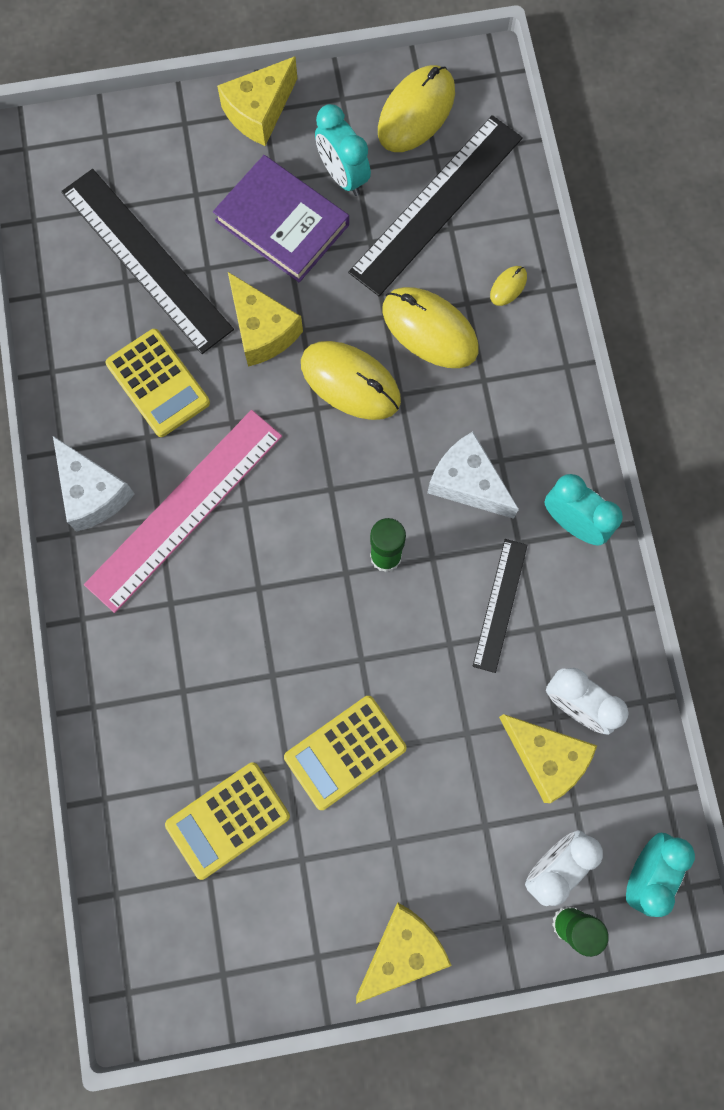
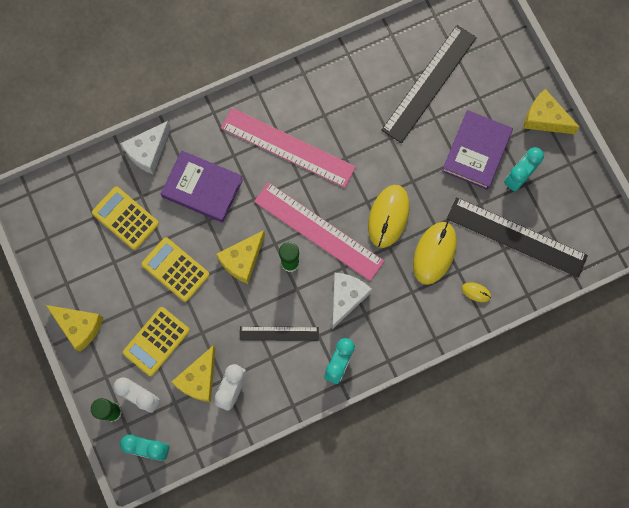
camera: 75 degrees right, 0 degrees up
white cheese [53,436,135,531] -> white cheese moved to [120,121,171,174]
yellow calculator [106,329,210,437] -> yellow calculator moved to [123,307,190,376]
yellow cheese [228,272,303,367] -> yellow cheese moved to [216,230,265,284]
yellow mouse [378,65,455,152] -> none
none -> purple book [161,150,243,223]
none -> pink ruler [254,182,384,281]

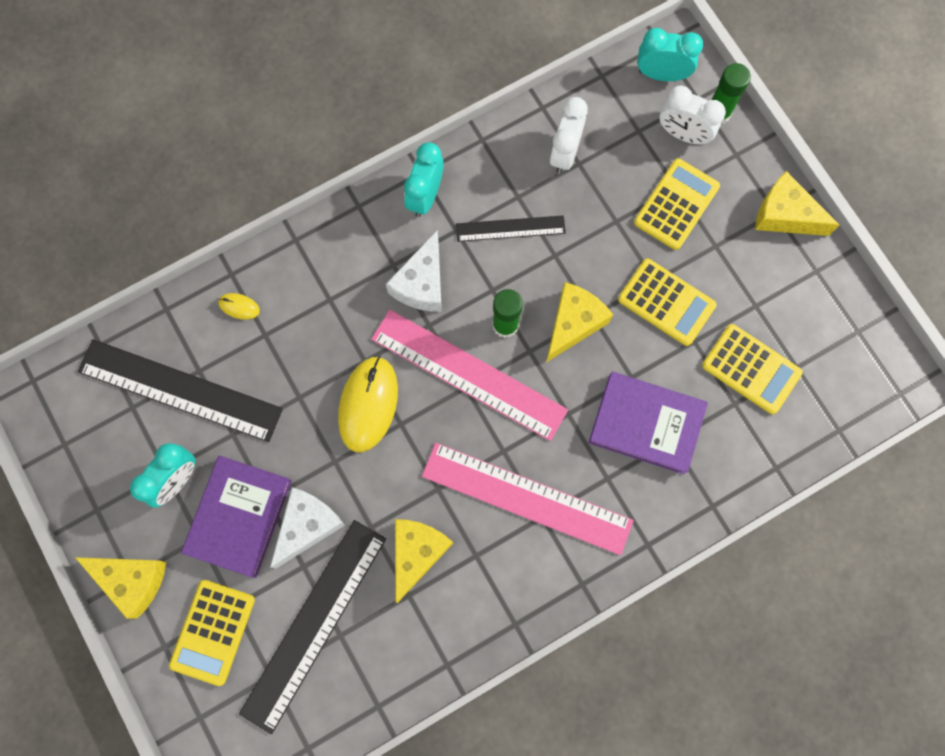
camera: 175 degrees right, 0 degrees up
white cheese [120,121,171,174] -> white cheese moved to [270,487,345,568]
yellow cheese [172,345,215,402] -> yellow cheese moved to [395,519,453,603]
yellow mouse [413,222,457,285] -> none
none -> yellow calculator [169,580,255,686]

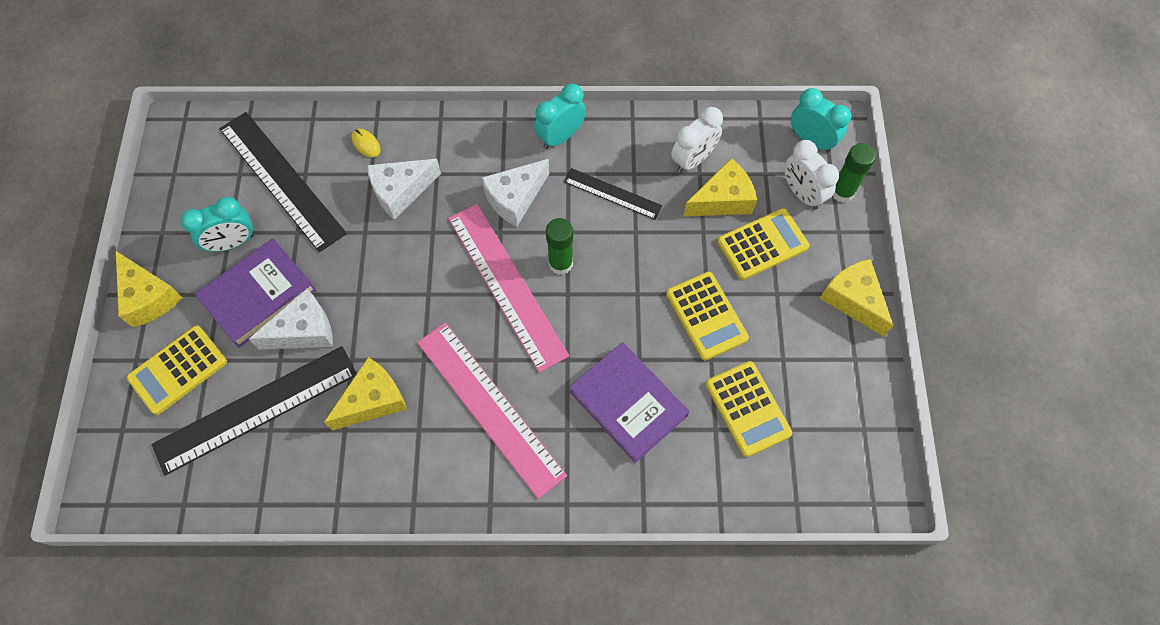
camera: 30 degrees right, 10 degrees down
yellow mouse [338,356,398,452] -> none
yellow cheese [546,282,613,362] -> yellow cheese moved to [683,158,757,217]
none -> white cheese [367,159,441,220]

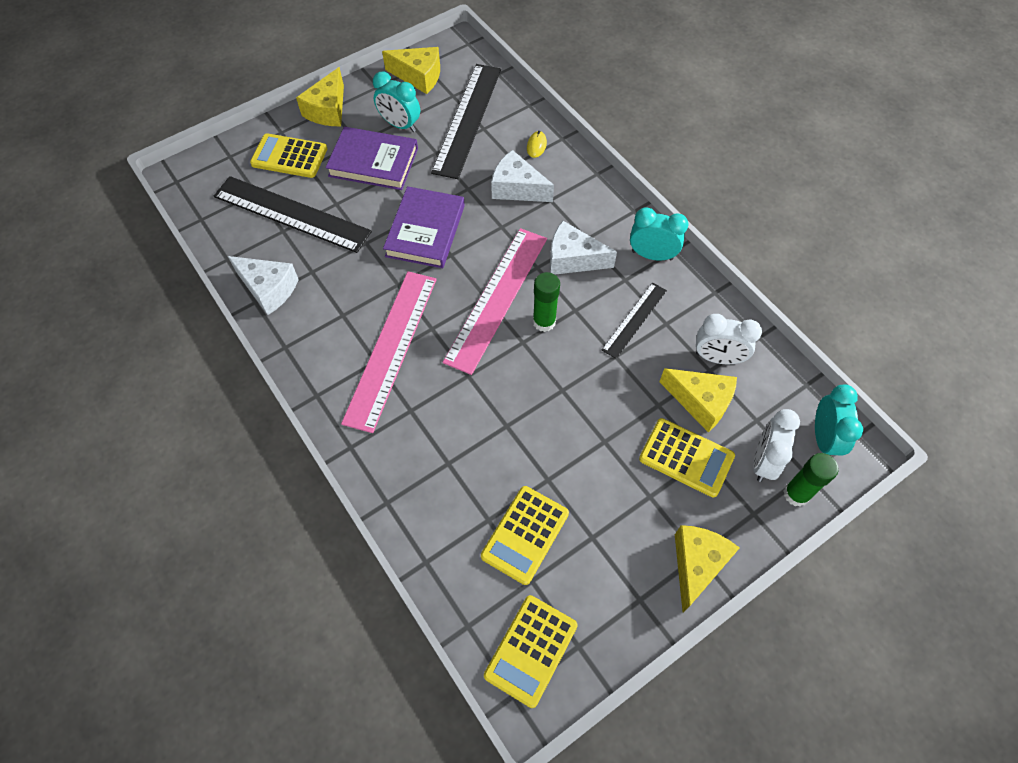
camera: 55 degrees right, 5 degrees down
white cheese [249,288,333,350] -> white cheese moved to [228,256,299,315]
yellow cheese [324,357,407,431] -> yellow cheese moved to [382,47,440,94]
black ruler [564,168,662,220] -> black ruler turned 45 degrees clockwise [602,282,667,359]
purple book [569,342,689,463] -> purple book moved to [383,186,465,268]
yellow calculator [666,272,749,360] -> yellow calculator moved to [484,595,578,708]

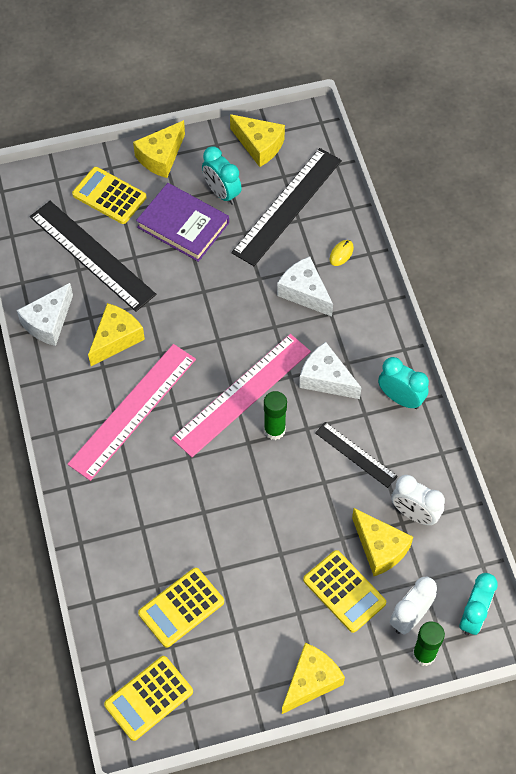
camera: 20 degrees right, 0 degrees up
white cheese [228,256,299,315] -> white cheese turned 75 degrees clockwise [17,283,73,346]
purple book [383,186,465,268] -> none
black ruler [602,282,667,359] -> black ruler turned 75 degrees clockwise [315,422,398,488]
none -> yellow cheese [88,303,145,366]

